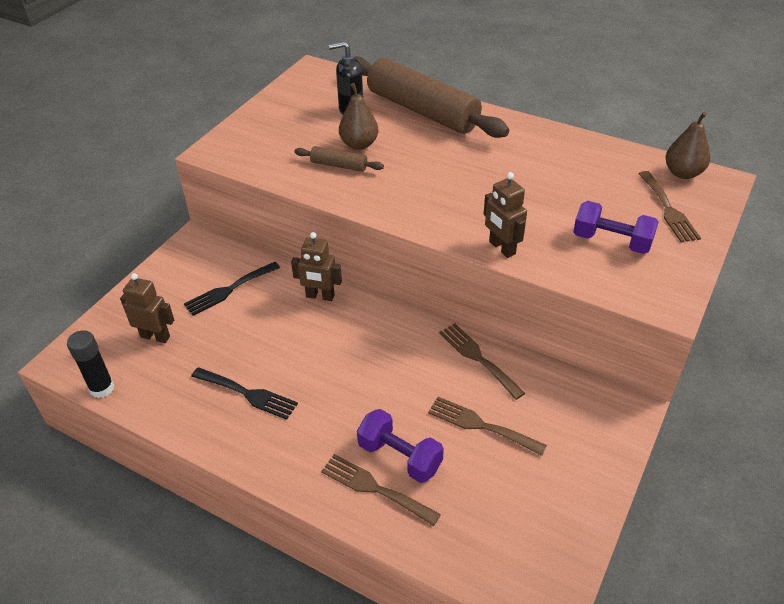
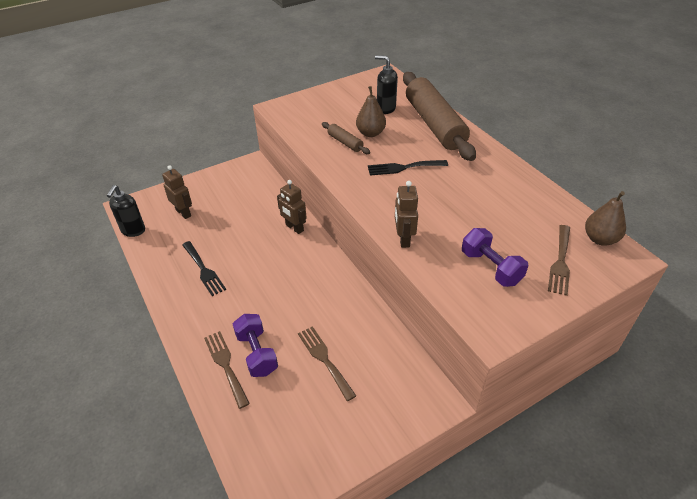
camera: 30 degrees right, 0 degrees up
black glue stick [67,330,114,398] -> black soap dispenser [107,185,145,237]
black fork [184,262,280,316] -> black fork moved to [368,160,448,176]
brown fork [439,323,525,400] -> none

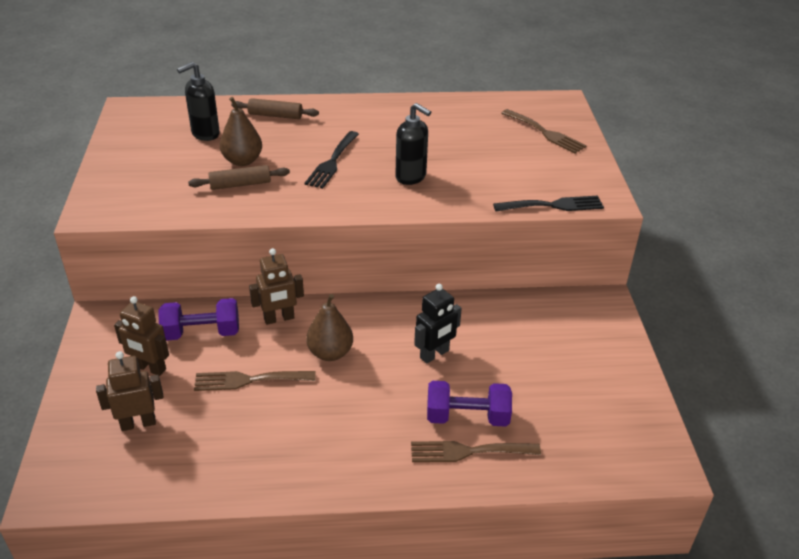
camera: 65 degrees left, 5 degrees down
black soap dispenser [107,185,145,237] -> black soap dispenser moved to [396,103,431,185]
black fork [182,241,226,296] -> black fork moved to [493,196,604,211]
brown fork [298,326,356,401] -> brown fork moved to [194,371,315,391]
brown robot [395,181,418,248] -> brown robot moved to [114,296,169,376]
brown rolling pin [403,72,476,161] -> brown rolling pin [231,98,319,119], size x0.42
purple dumbbell [462,228,528,287] -> purple dumbbell moved to [159,298,239,341]
brown pear [585,191,626,246] -> brown pear moved to [306,294,353,361]
none -> black robot [414,284,462,364]

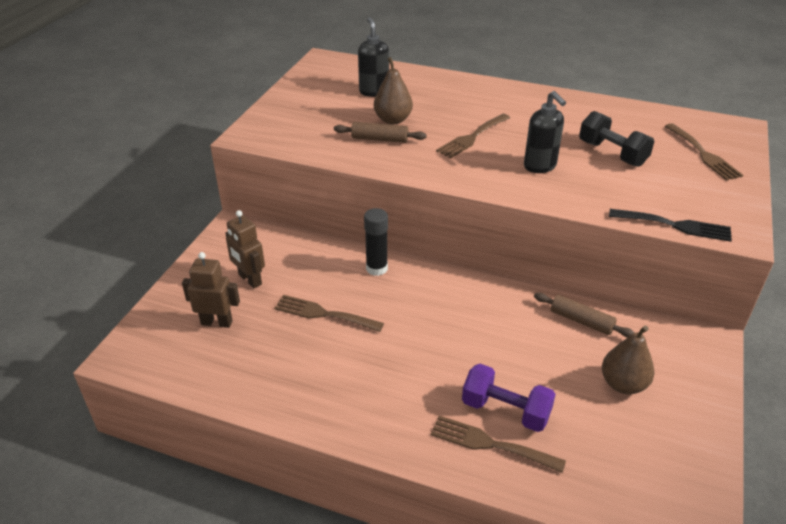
camera: 25 degrees right, 0 degrees up
purple dumbbell [159,298,239,341] -> none
black soap dispenser [177,62,220,141] -> black soap dispenser turned 90 degrees clockwise [358,17,389,97]
brown rolling pin [231,98,319,119] -> brown rolling pin moved to [534,293,634,338]
brown robot [249,248,304,325] -> black glue stick [364,208,388,276]
black fork [304,131,359,189] -> brown fork [436,114,510,159]
brown pear [306,294,353,361] -> brown pear moved to [602,325,655,394]
black robot [414,284,462,364] -> none
none -> black dumbbell [579,111,654,167]

